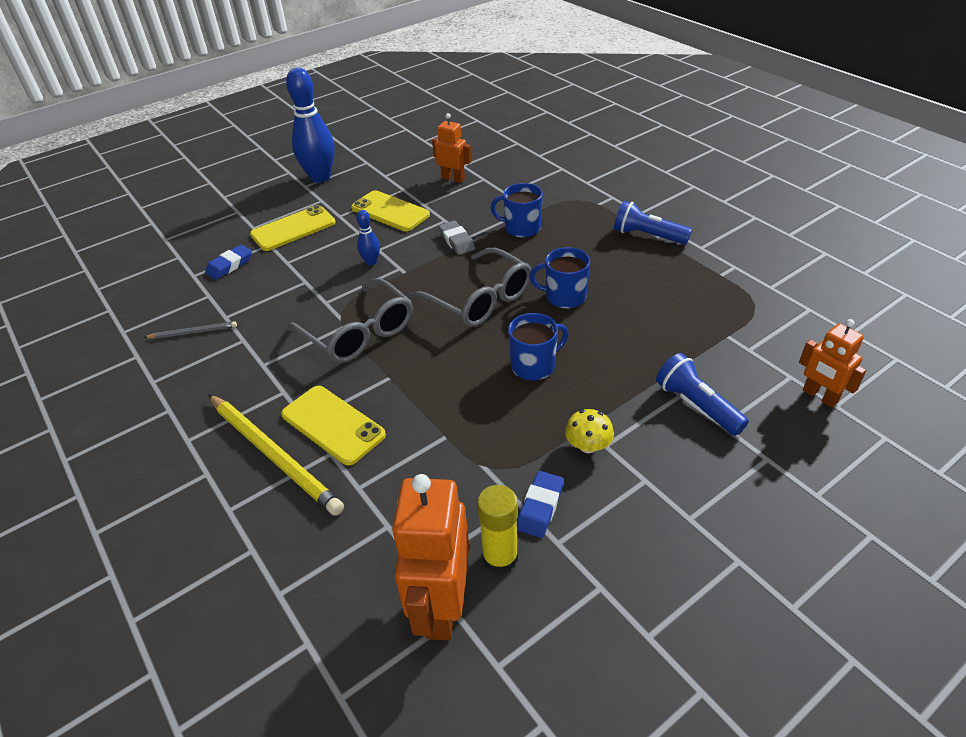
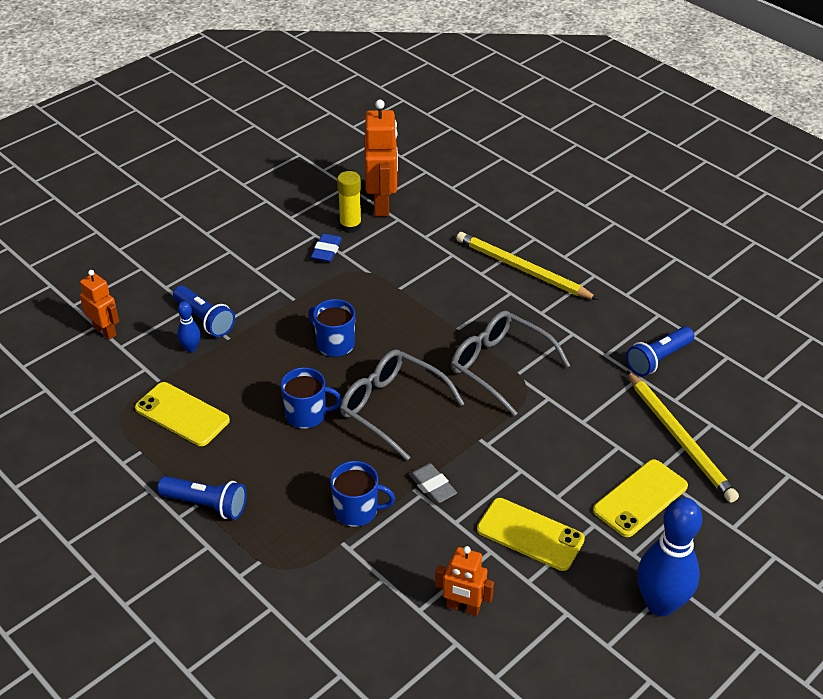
camera: 170 degrees right, 0 degrees up
grey pencil [143,321,237,339] -> blue flashlight [626,326,694,376]
blue eraser [205,245,252,280] -> yellow pencil [627,371,739,503]
yellow phone [281,386,386,465] -> yellow phone moved to [135,382,230,446]
blue bowling pin [356,210,380,265] -> blue bowling pin moved to [177,301,201,352]
blue mug [508,313,569,381] -> blue mug turned 75 degrees clockwise [308,299,355,357]
yellow mushroom [565,409,614,453] -> none

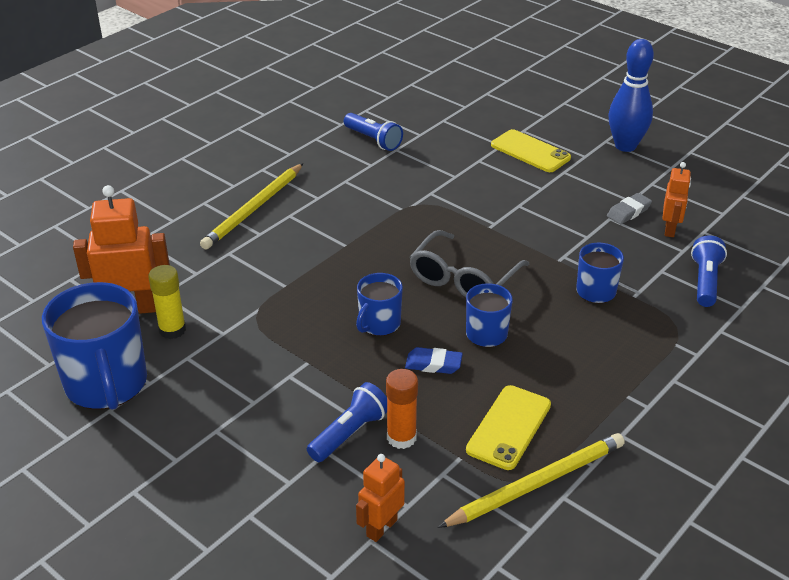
camera: 95 degrees left, 5 degrees down
blue flashlight [158,476,247,520] -> blue flashlight moved to [691,235,727,307]
blue bowling pin [177,301,201,352] -> orange glue stick [386,369,418,449]
blue eraser [311,234,342,262] -> blue eraser moved to [405,347,463,374]
grey eraser [409,463,457,504] -> grey eraser moved to [607,193,652,224]
grey glasses [451,310,570,416] -> none
yellow phone [477,498,585,571] -> none
yellow pencil [627,371,739,503] -> yellow pencil moved to [438,433,625,528]
none -> blue mug [42,282,147,410]

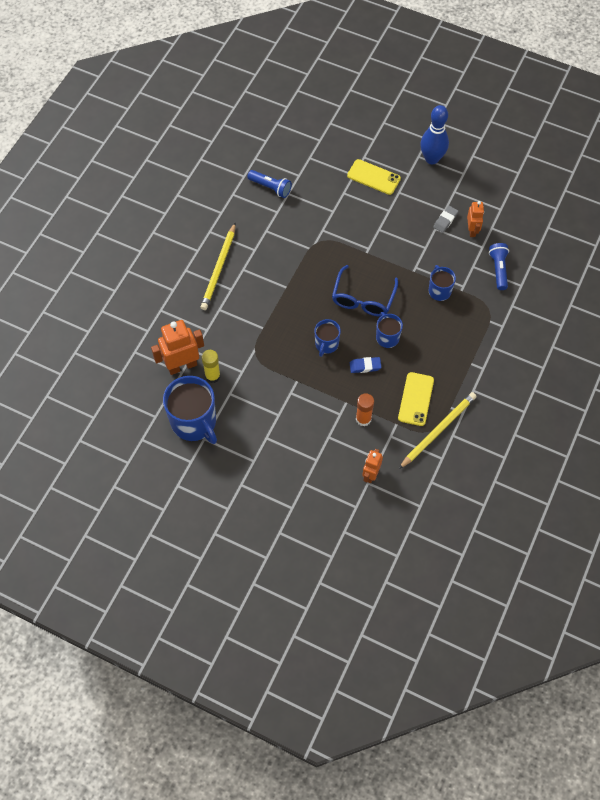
camera: 15 degrees left, 25 degrees up
blue flashlight [307,382,387,462] -> none
grey glasses [409,230,529,298] -> blue glasses [332,265,398,316]

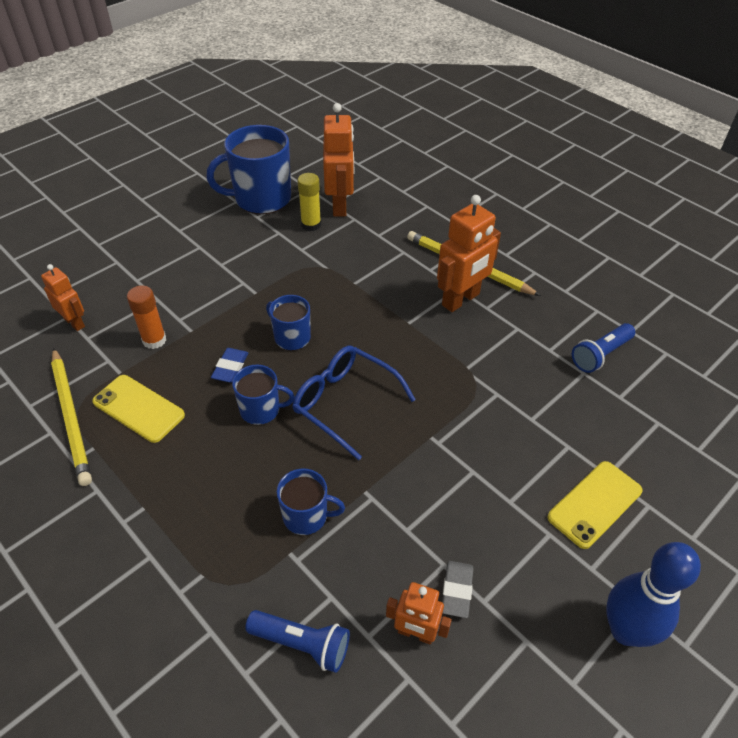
camera: 110 degrees right, 15 degrees down
grey eraser [433,206,458,233] -> grey eraser turned 45 degrees clockwise [442,561,473,618]
none -> orange robot [437,195,501,312]

